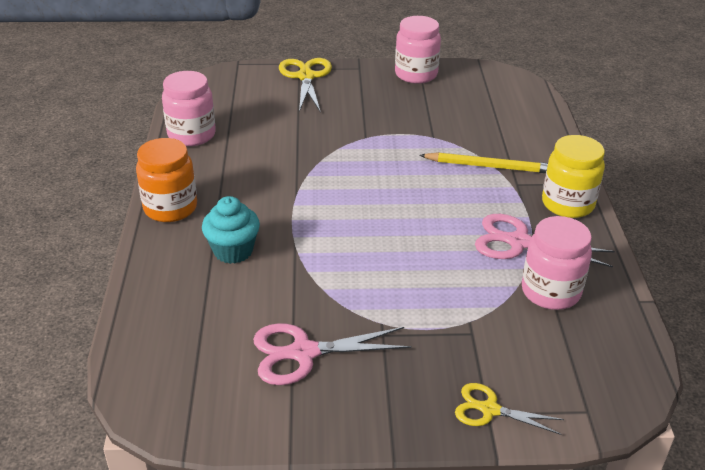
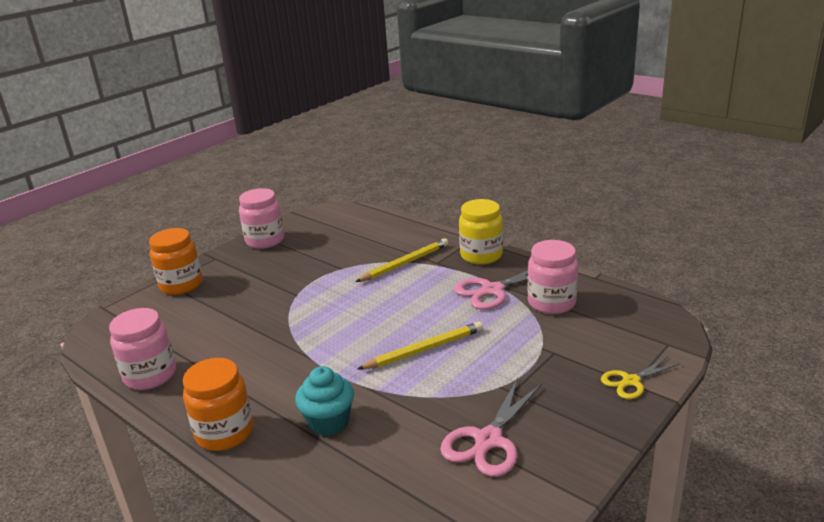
camera: 45 degrees left, 10 degrees down
yellow scissors [279,58,332,113] -> orange jar [149,228,203,295]
none -> yellow pencil [357,322,483,369]

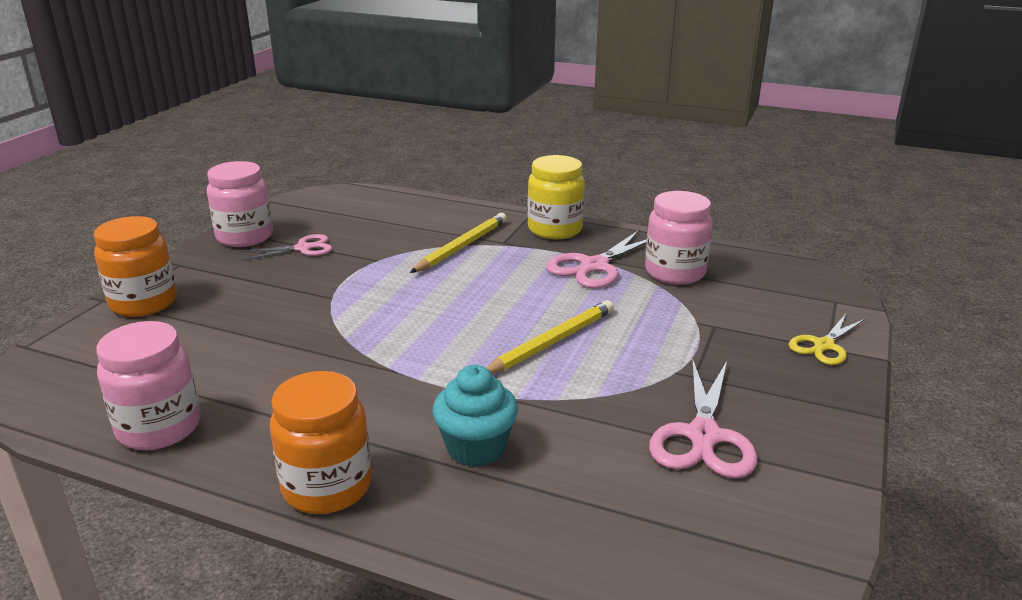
camera: 20 degrees left, 0 degrees up
none -> pink scissors [241,234,332,260]

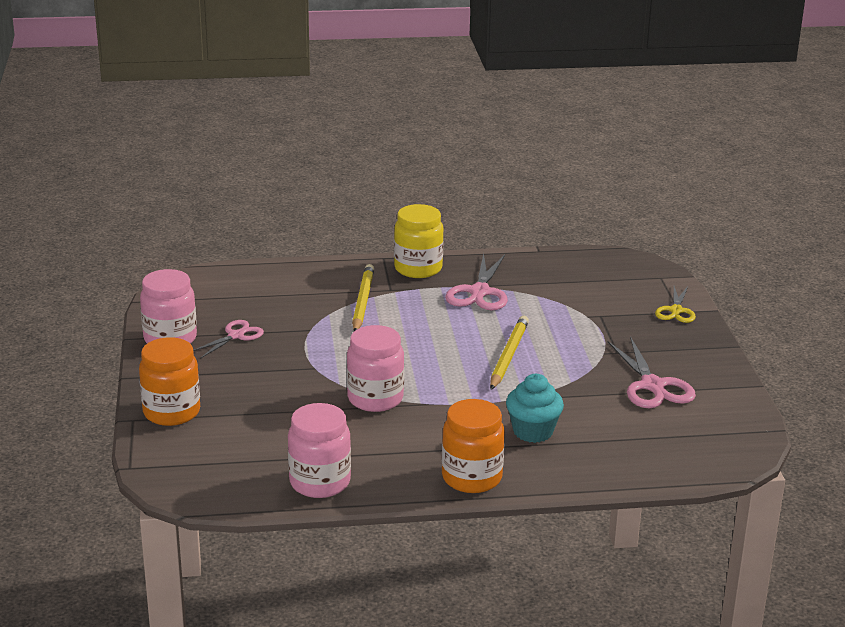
camera: 30 degrees left, 0 degrees up
pink jar [645,191,713,285] -> pink jar moved to [347,325,404,412]

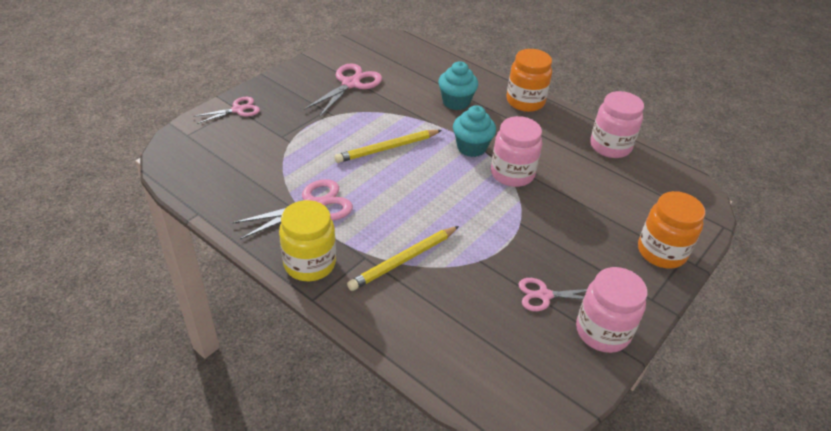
camera: 135 degrees left, 15 degrees up
yellow scissors [655,286,696,323] -> pink scissors [193,97,260,124]
none -> turquoise cupcake [453,105,496,157]

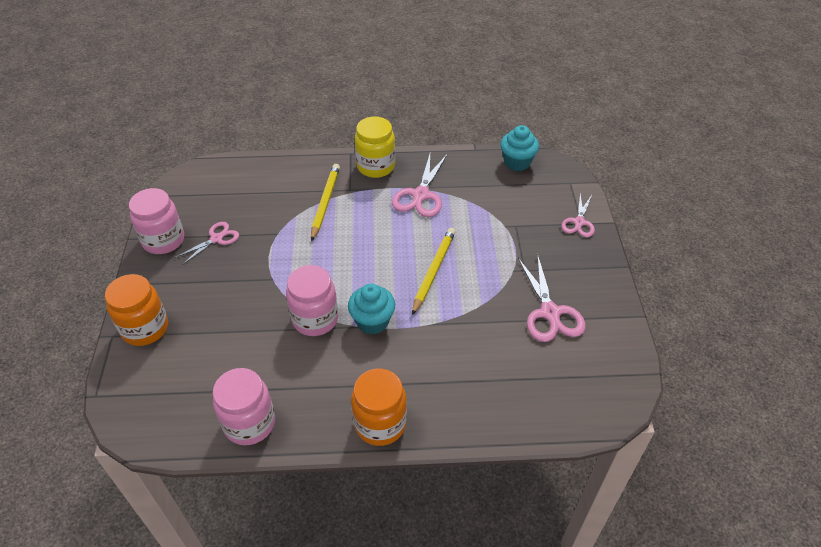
camera: 140 degrees right, 5 degrees up
turquoise cupcake [438,61,478,110] -> turquoise cupcake moved to [500,125,539,171]

